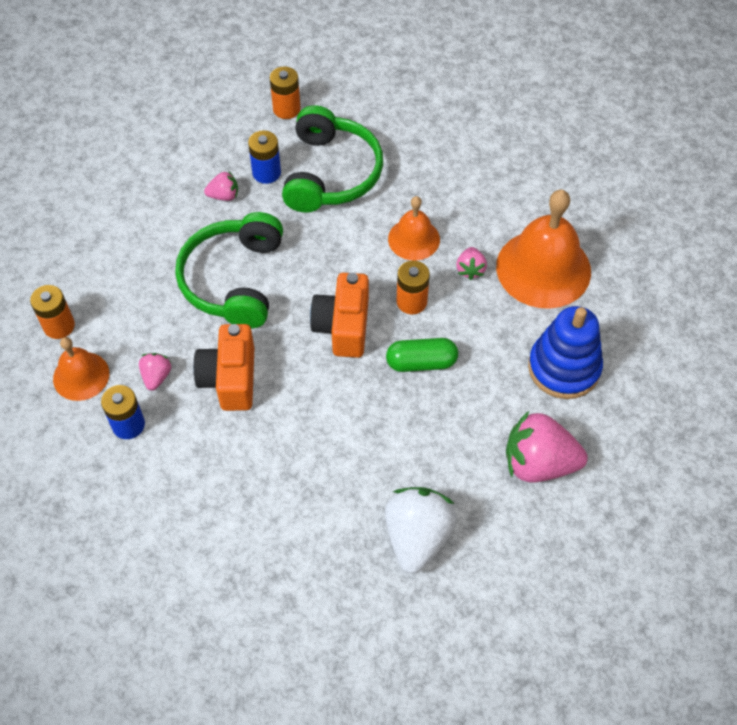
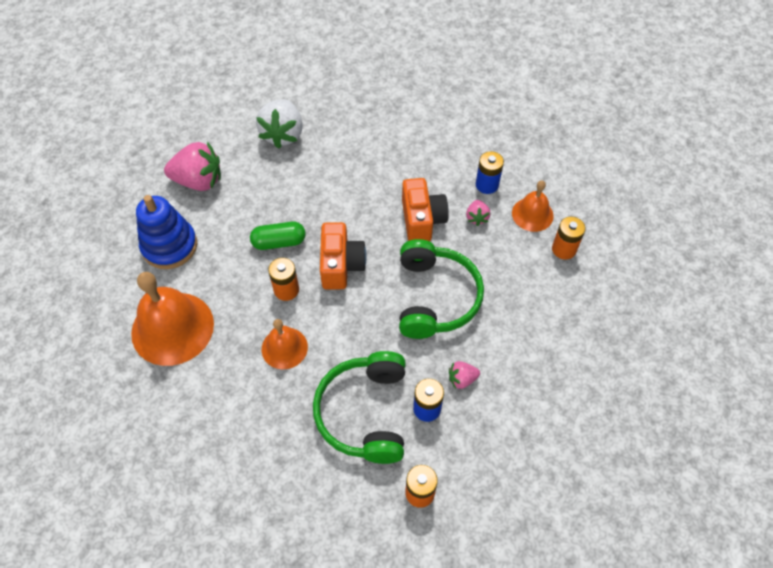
camera: 175 degrees right, 0 degrees up
pink strawberry [456,247,487,280] -> none

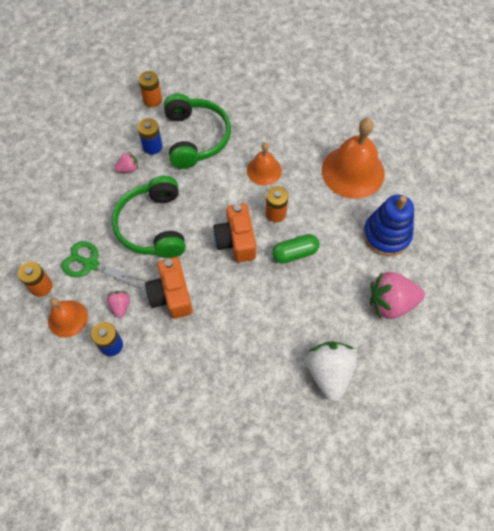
camera: 170 degrees right, 5 degrees up
none -> green scissors [61,241,145,289]

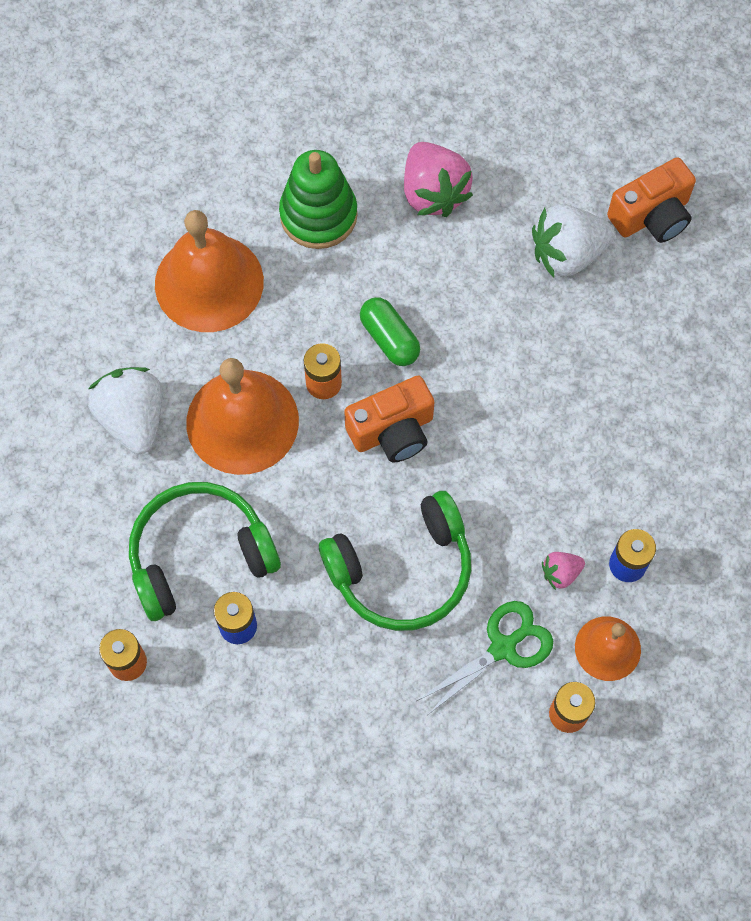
camera: 105 degrees left, 5 degrees up
green scissors [61,241,145,289] -> green scissors turned 135 degrees counterclockwise [417,601,553,714]
pink strawberry [115,151,138,173] -> none
orange camera [145,257,193,319] -> orange camera moved to [607,157,696,243]
orange bell [247,142,282,185] -> orange bell [186,358,299,475], size x1.79
blue stacking toy [363,194,414,256] -> green stacking toy [279,150,358,249]
none -> white strawberry [88,367,162,454]

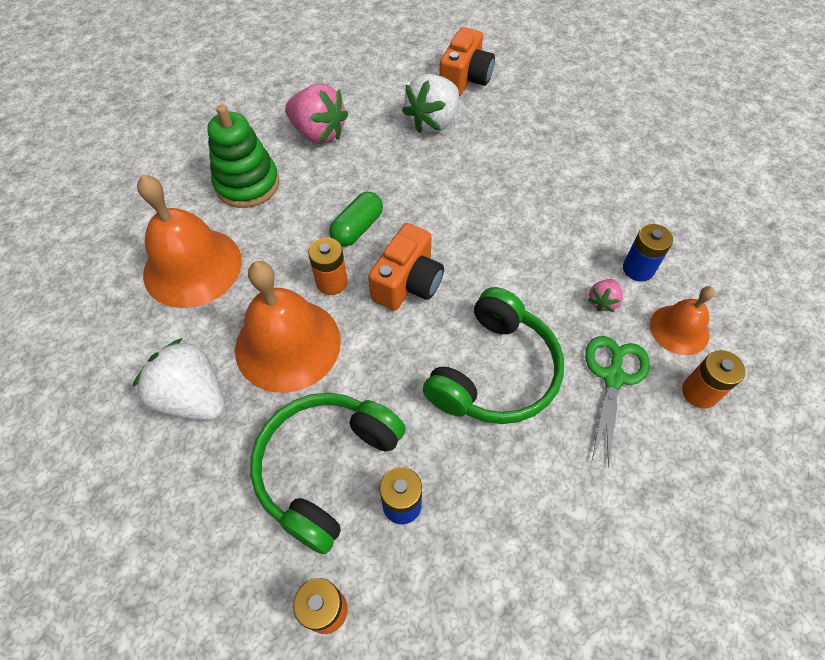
camera: 35 degrees left, 10 degrees down
green capsule [360,297,420,366] -> green capsule turned 75 degrees counterclockwise [329,192,383,246]

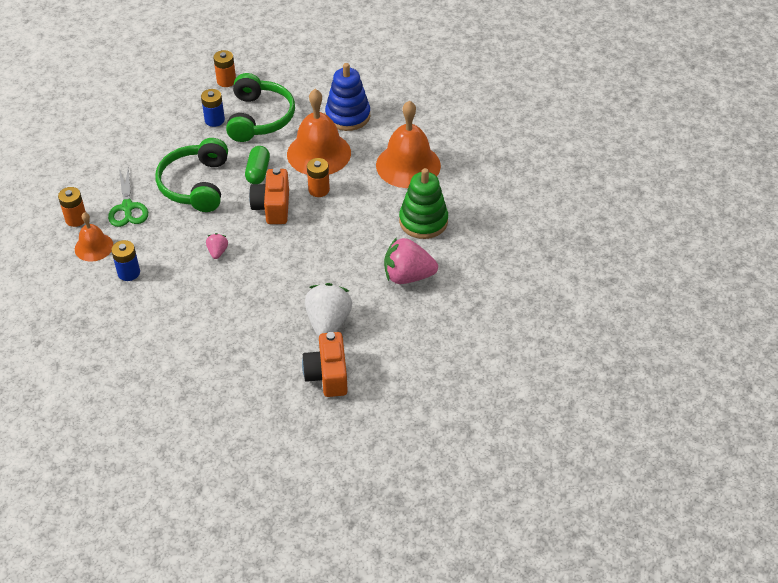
camera: 150 degrees right, 10 degrees down
white strawberry [133,338,225,420] -> blue stacking toy [325,63,370,131]
green capsule [329,192,383,246] -> green capsule moved to [245,146,270,184]
pink strawberry [588,279,623,312] -> pink strawberry moved to [206,233,228,259]

